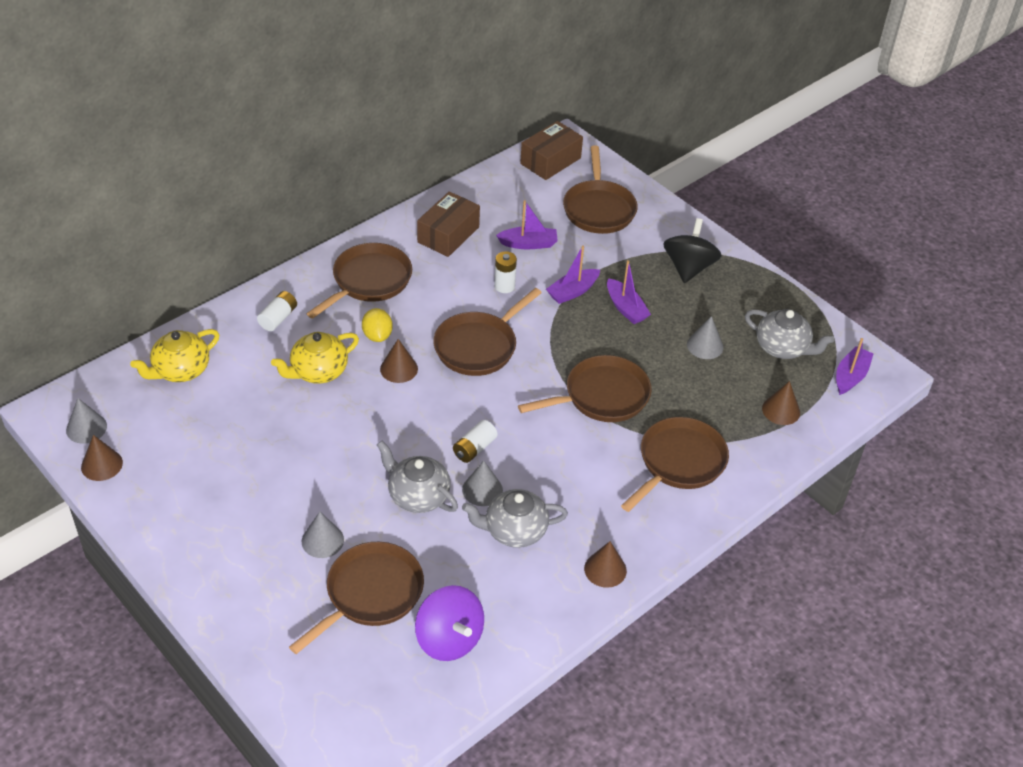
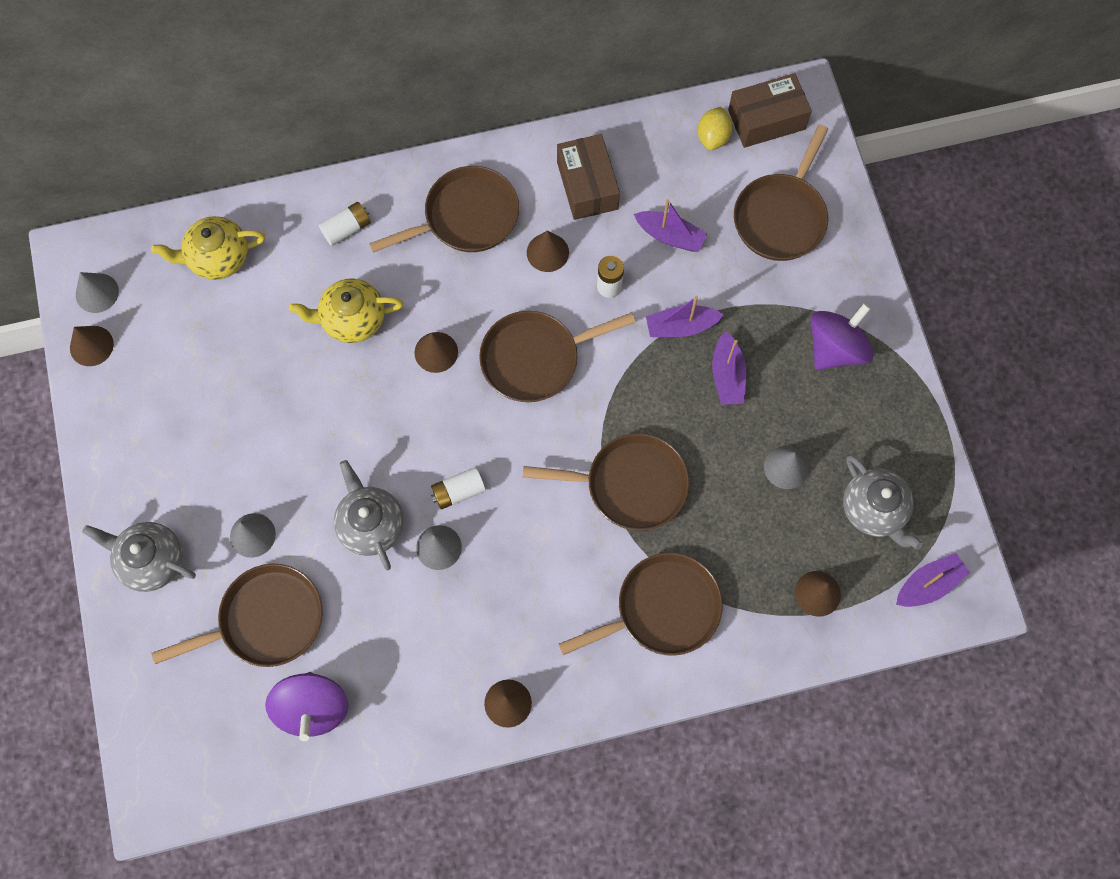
camera: 30 degrees right, 25 degrees up
yellow lemon [362,308,393,342] -> yellow lemon moved to [698,107,733,150]
brown box [417,191,480,257] -> brown box turned 75 degrees counterclockwise [557,134,620,220]
grey teapot [462,489,568,548] -> grey teapot moved to [82,522,196,592]
black spinning top [663,218,722,283] -> purple spinning top [811,303,874,370]
none -> brown cone [527,230,569,272]

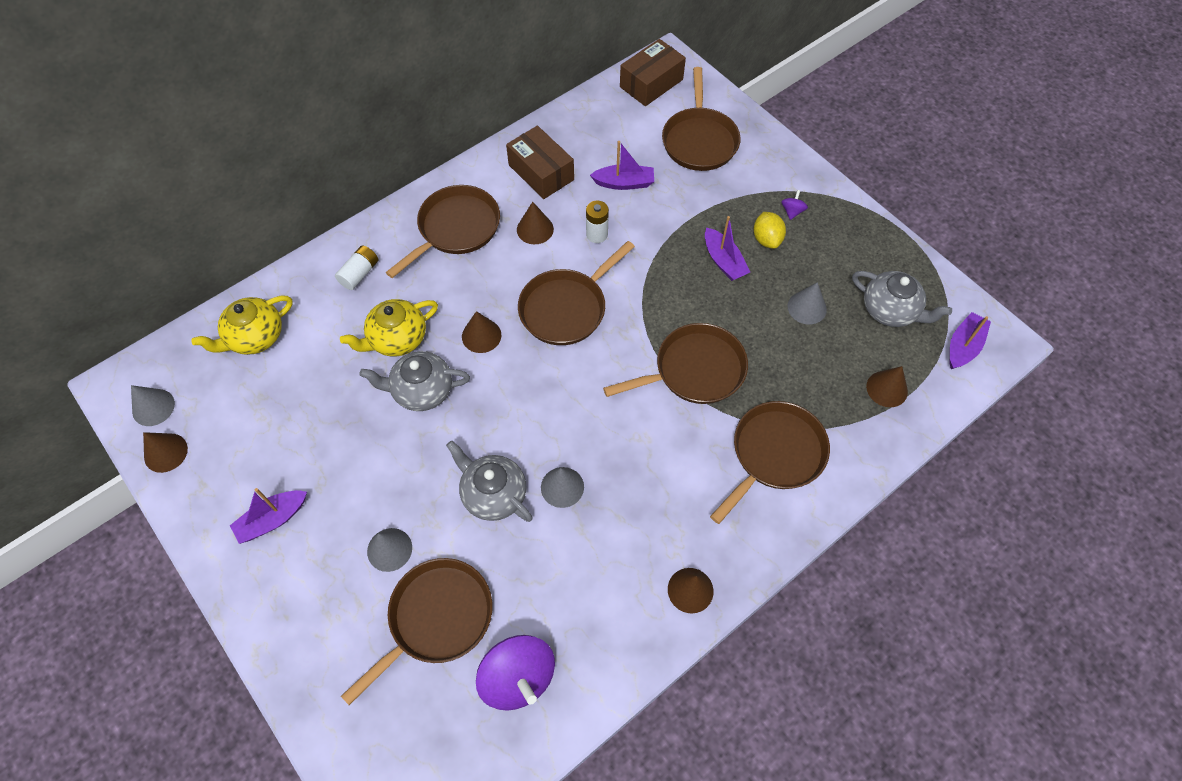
camera: 25 degrees left, 10 degrees down
grey teapot [82,522,196,592] -> grey teapot moved to [359,351,470,411]
white battery [431,467,486,510] -> none
purple boat [646,296,724,337] -> purple boat moved to [230,488,307,544]
yellow lemon [698,107,733,150] -> yellow lemon moved to [754,212,786,249]
purple spinning top [811,303,874,370] -> purple spinning top [782,190,808,220], size x0.43

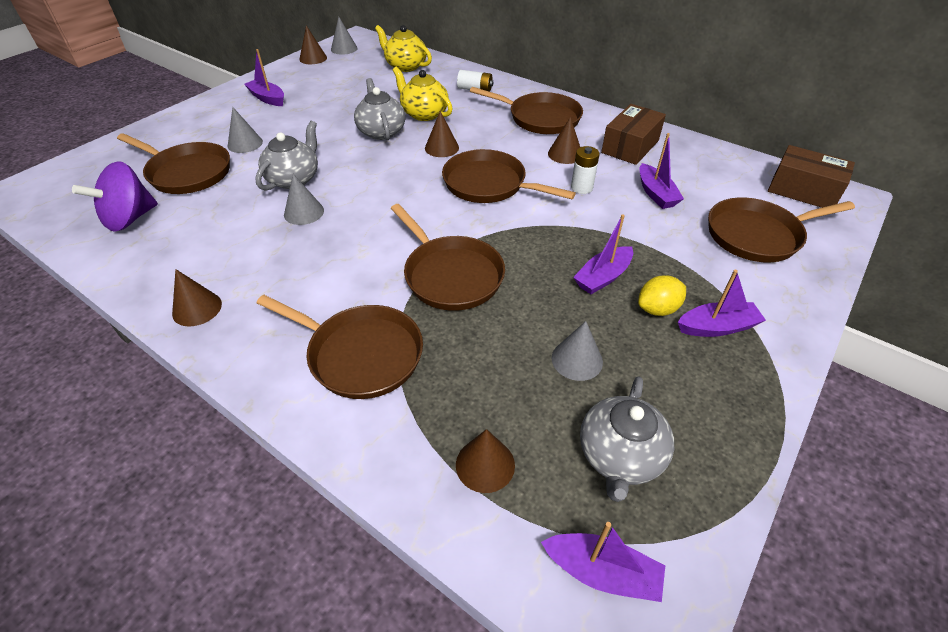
camera: 75 degrees right, 15 degrees down
purple spinning top [782,190,808,220] -> purple boat [678,270,766,337]

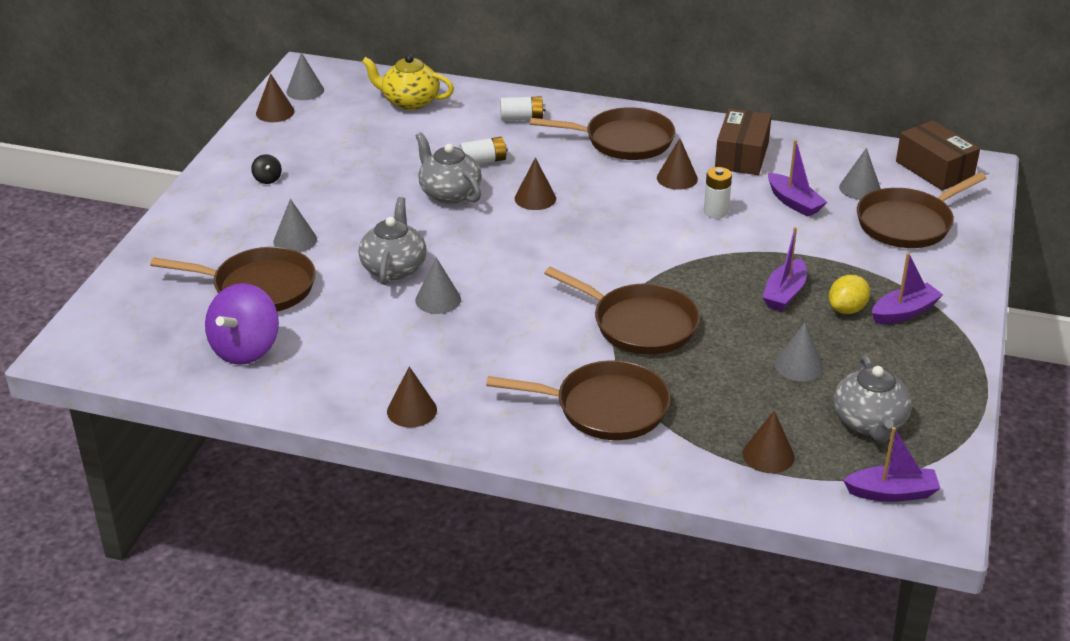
camera: 20 degrees left, 10 degrees down
purple boat [244,49,284,106] -> black spinning top [251,154,282,184]
yellow teapot [393,67,453,121] -> white battery [459,137,507,164]
brown pan [442,149,576,203] -> none
brown box [768,145,855,208] -> brown box turned 45 degrees clockwise [896,120,980,191]
none -> grey cone [839,148,881,200]

